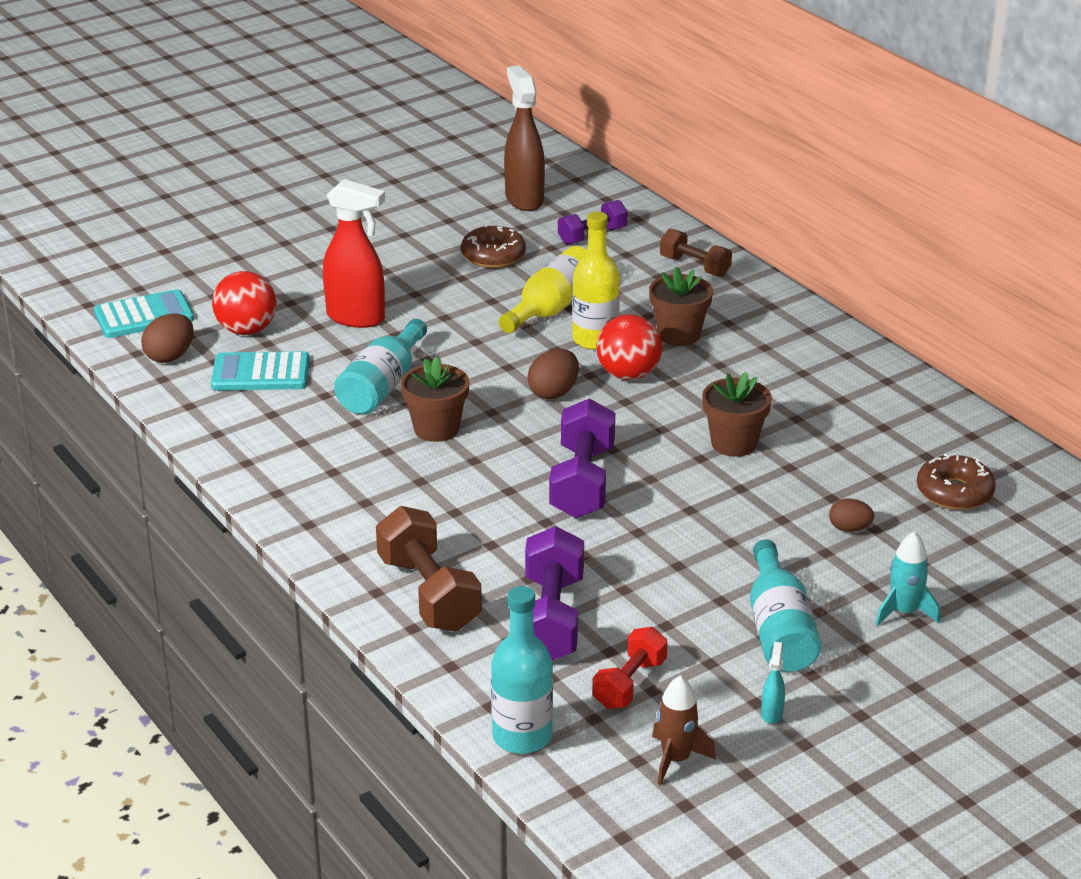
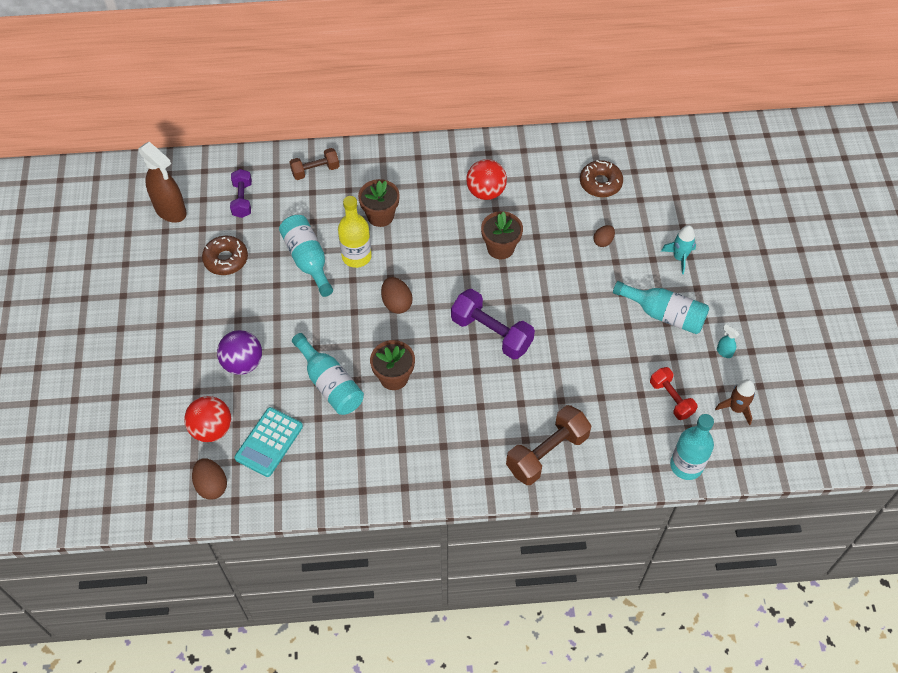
camera: 60 degrees left, 25 degrees up
turquoise calculator [94,289,194,338] -> none
red spray bottle [323,179,385,328] -> purple ball [217,330,262,375]
brown dumbbell [376,506,482,632] -> brown dumbbell turned 45 degrees counterclockwise [506,405,592,485]
yellow bottle [499,246,587,333] -> turquoise bottle [279,215,333,297]
brown spray bottle [504,65,545,211] -> brown spray bottle turned 150 degrees counterclockwise [138,142,187,223]
purple dumbbell [525,526,584,660] -> none
red ball [596,314,662,380] -> red ball moved to [466,159,507,200]

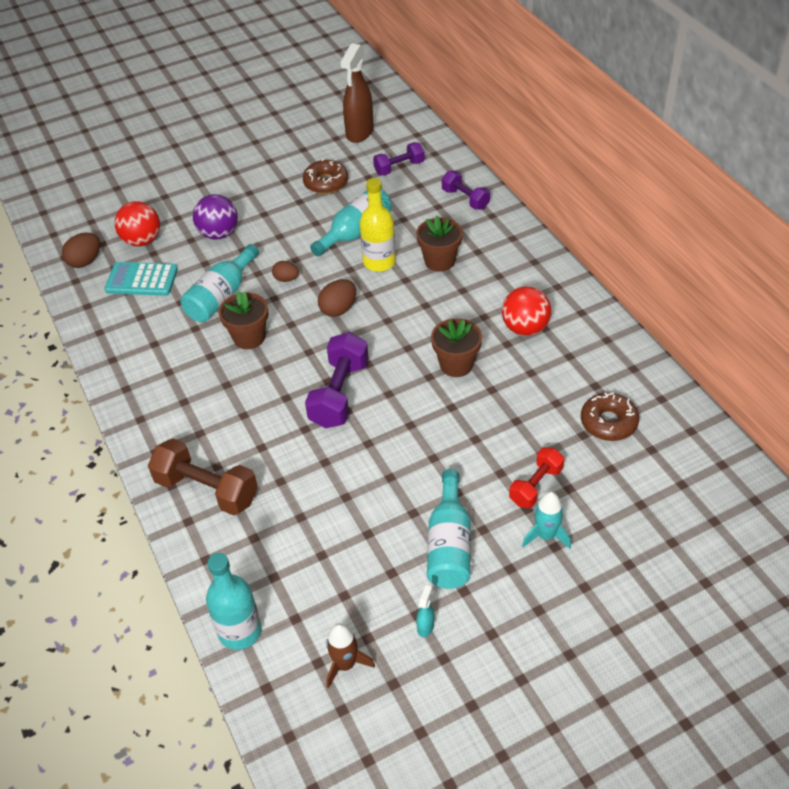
camera: 70 degrees right, 10 degrees down
brown dumbbell [290,148,339,180] -> purple dumbbell [442,171,490,210]
brown egg [593,225,615,247] -> brown egg moved to [272,261,299,282]
red dumbbell [650,367,697,420] -> red dumbbell moved to [509,447,564,508]

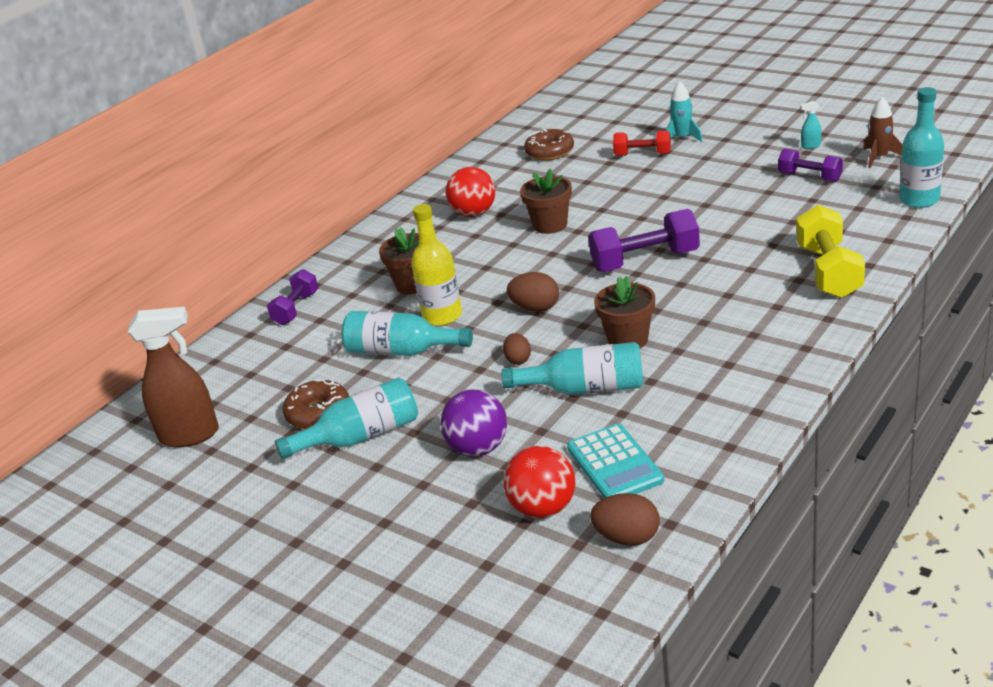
camera: 115 degrees left, 15 degrees down
brown dumbbell [148,438,258,516] -> yellow dumbbell [796,205,865,298]
purple dumbbell [373,142,425,176] -> purple dumbbell moved to [778,148,843,182]
turquoise bottle [427,469,471,589] -> turquoise bottle moved to [275,377,418,459]

